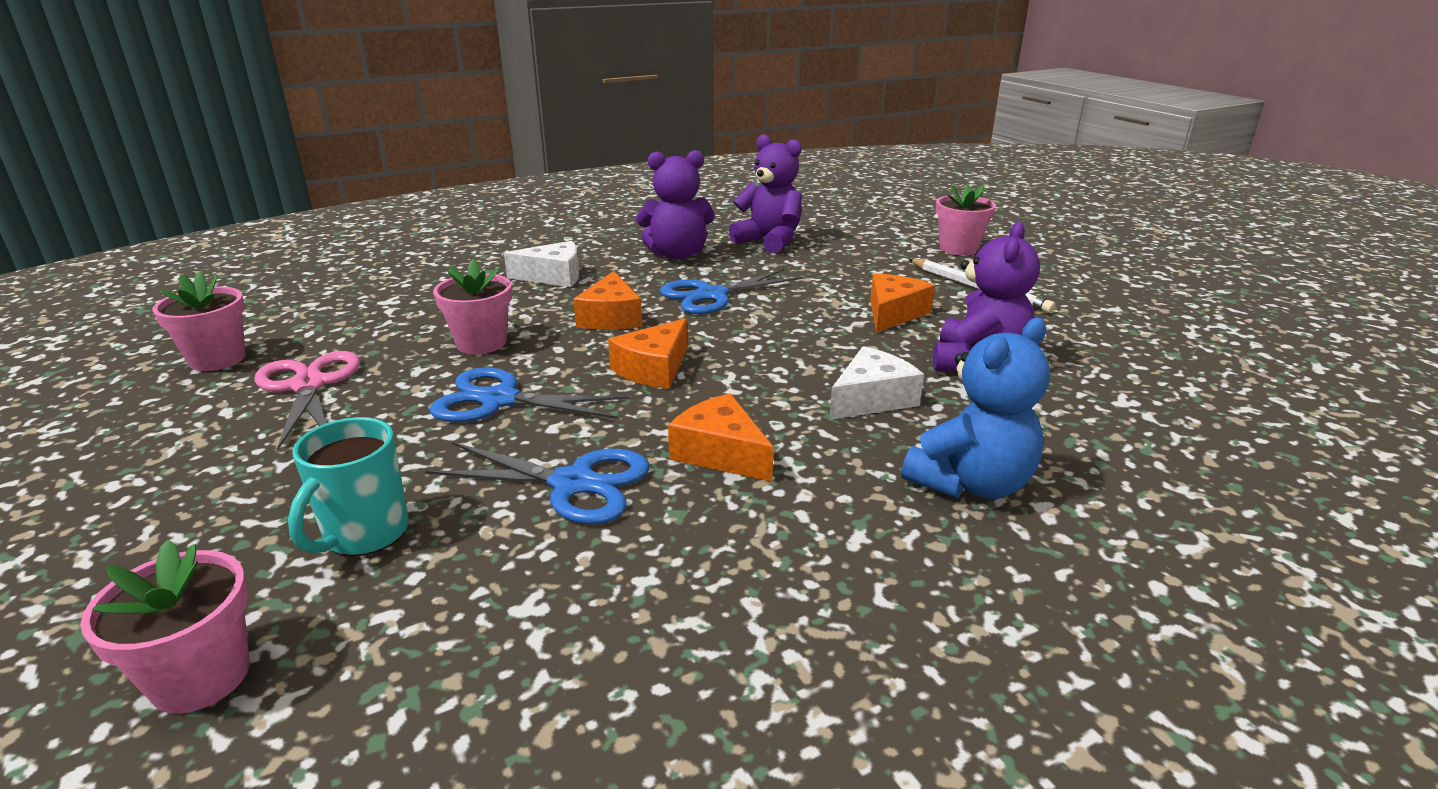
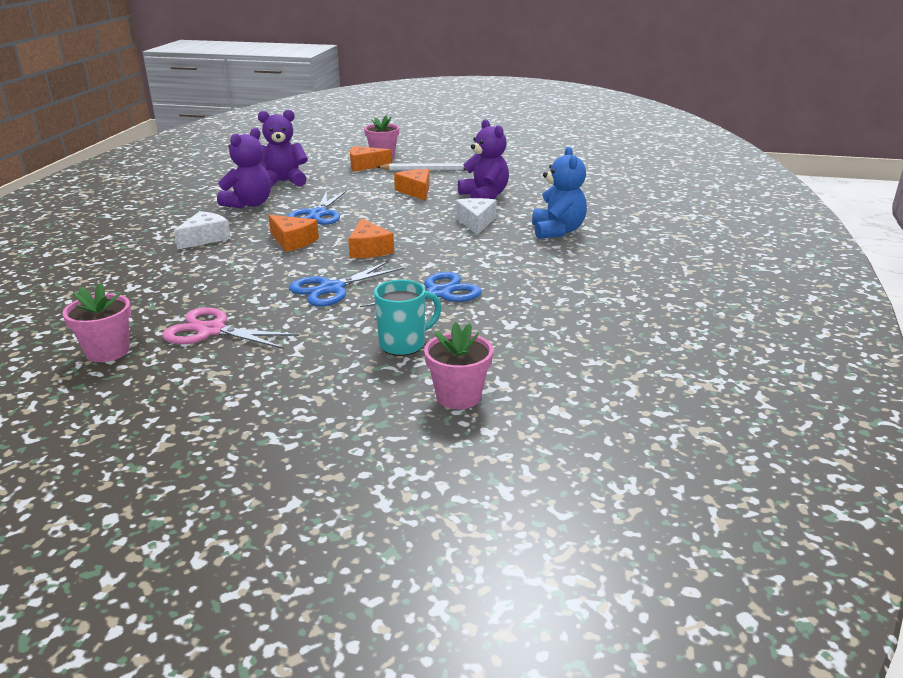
camera: 50 degrees left, 0 degrees up
turquoise mug [288,417,409,556] -> turquoise mug turned 90 degrees counterclockwise [374,280,442,356]
pink flower pot [433,258,512,354] -> none
orange cheese [668,394,774,482] -> orange cheese moved to [350,146,392,171]

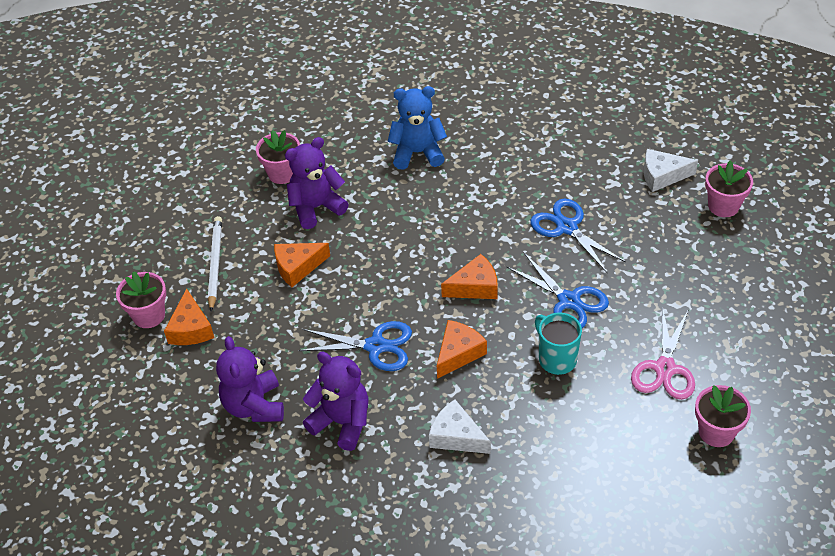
camera: 90 degrees left, 20 degrees up
turquoise mug [374,280,442,356] -> turquoise mug moved to [535,313,582,375]
white cheese [456,198,497,235] -> white cheese moved to [644,149,698,192]
none -> pink flower pot [256,130,300,184]

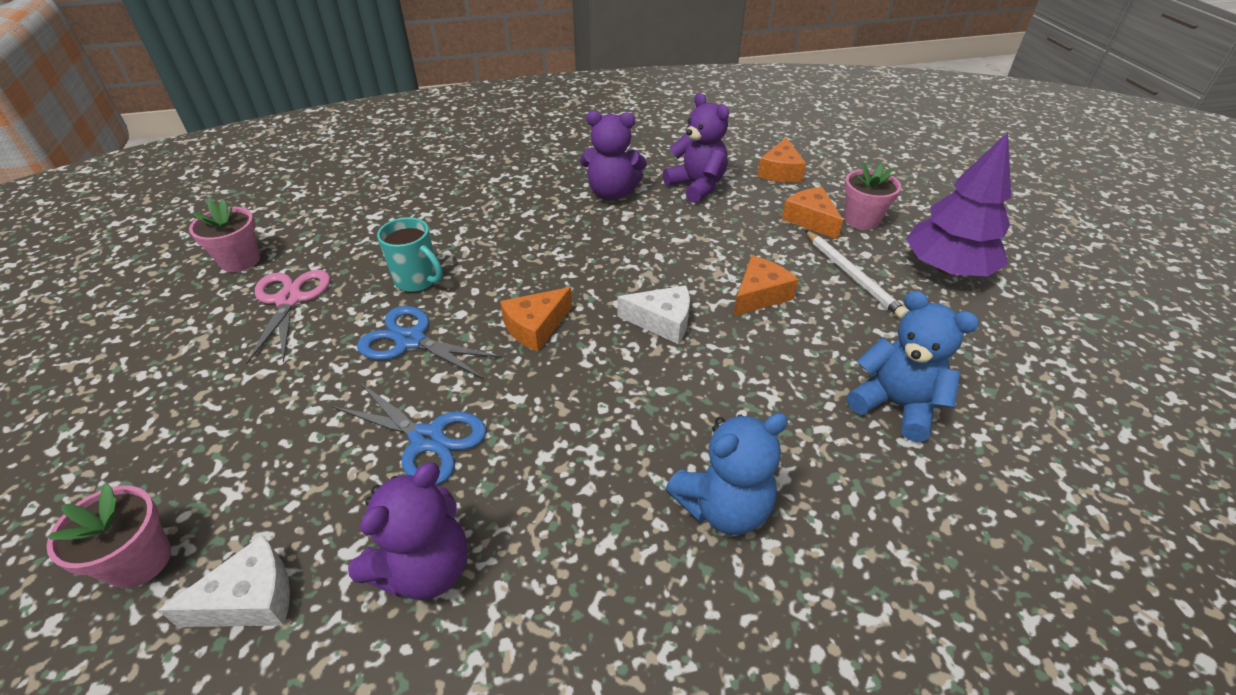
camera: 155 degrees right, 5 degrees down
pink flower pot [256,130,300,184] -> blue teddy bear [847,291,979,442]
purple teddy bear [285,137,349,229] -> purple teddy bear moved to [348,462,468,600]
blue scissors [298,321,412,371] -> none
white cheese [429,400,491,454] -> white cheese moved to [617,285,690,344]
orange cheese [437,320,487,379] -> orange cheese moved to [757,138,807,183]
none -> purple tree [906,132,1011,277]

